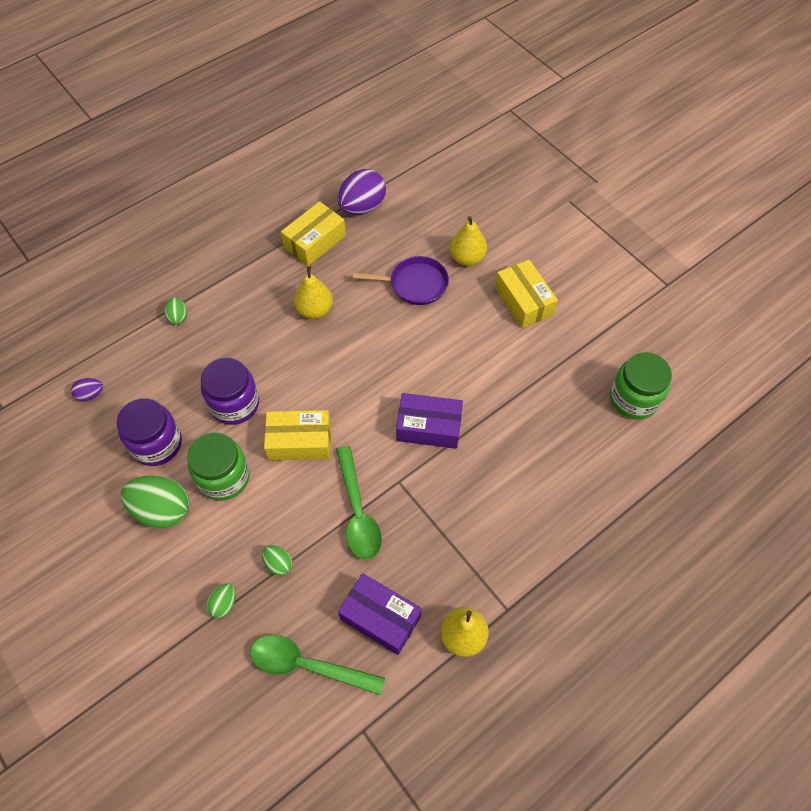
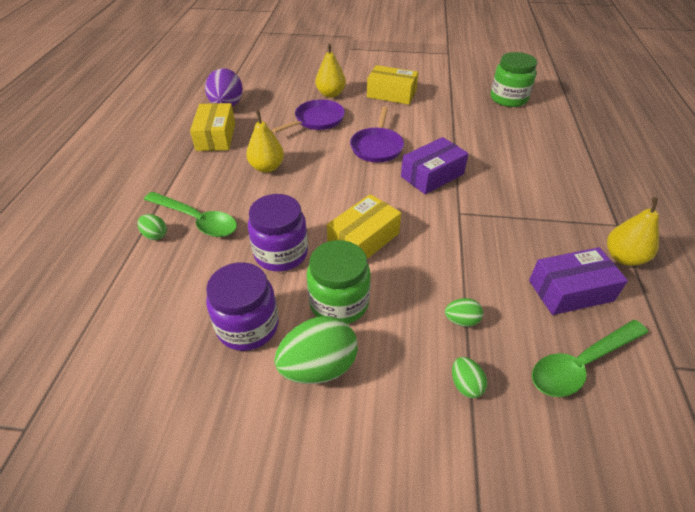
camera: 45 degrees left, 15 degrees down
purple egg [71,378,103,402] -> none
green spoon [336,446,382,560] -> green spoon moved to [144,192,237,237]
none -> purple pan [350,107,404,162]

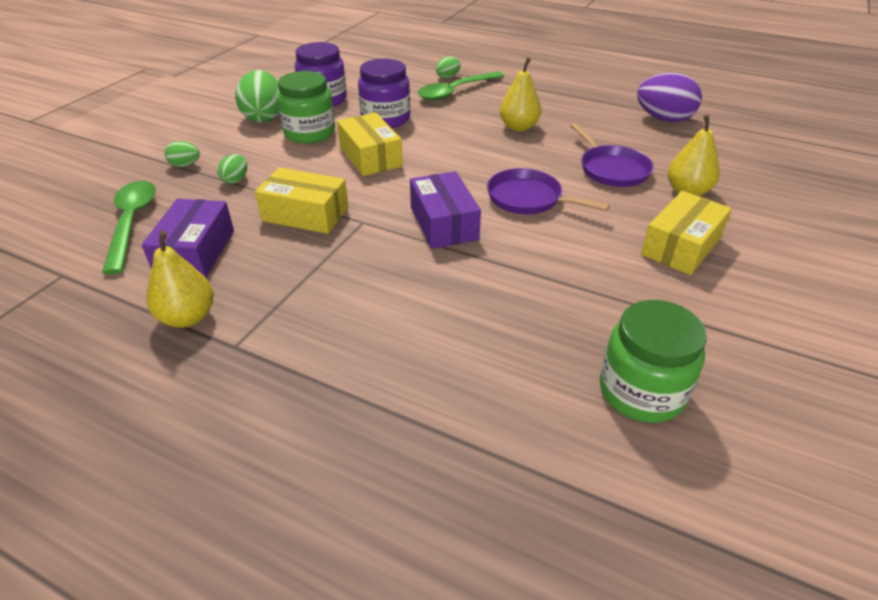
camera: 110 degrees right, 5 degrees down
yellow box [190,103,235,151] -> yellow box moved to [255,167,348,234]

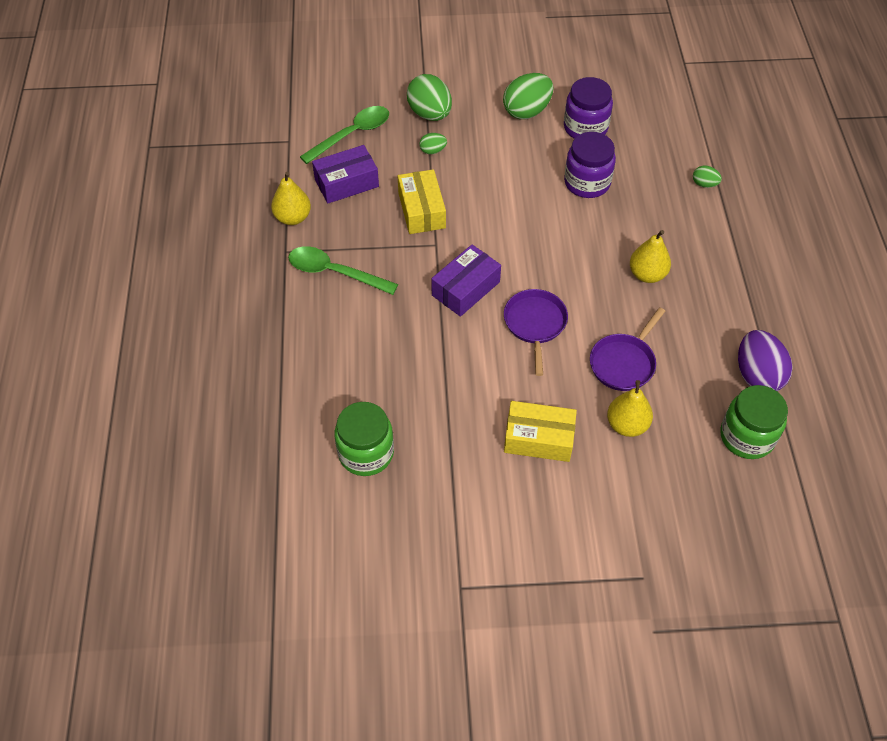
camera: 60 degrees right, 15 degrees up
green egg [165,141,200,167] -> green egg [407,74,452,121], size x2.03
green jar [277,71,335,144] -> green jar moved to [720,385,788,459]
yellow box [337,112,403,176] -> none
green spoon [418,71,504,101] -> green spoon moved to [288,246,398,295]

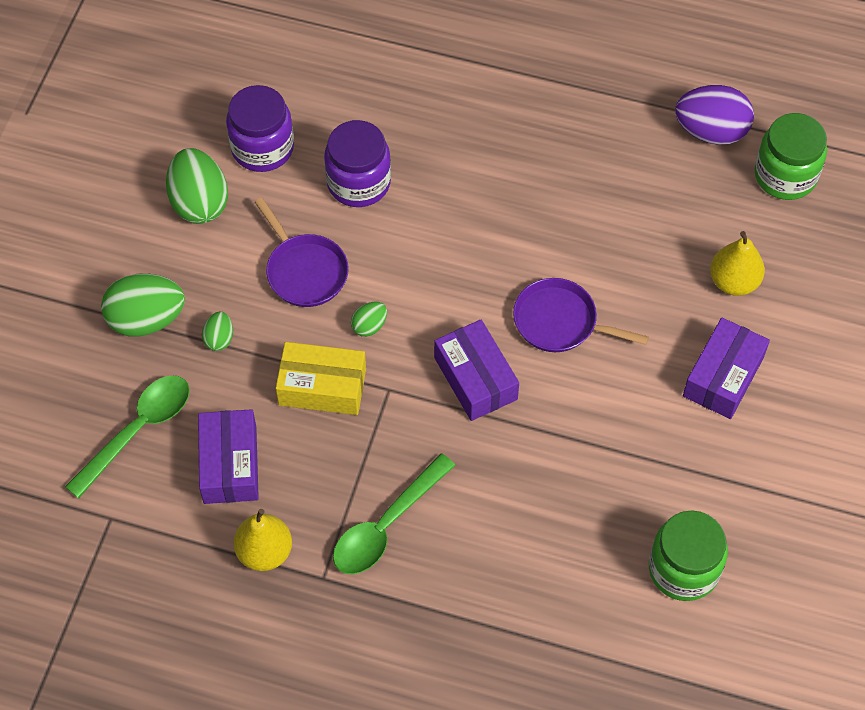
camera: 70 degrees left, 5 degrees up
green spoon [300,106,389,164] -> green spoon turned 60 degrees clockwise [65,375,190,498]
yellow box [504,401,577,462] -> purple box [683,318,770,419]
purple pan [590,307,665,391] -> purple pan moved to [255,198,349,307]
yellow pear [630,230,671,283] -> none
green egg [693,166,722,188] -> green egg moved to [351,302,387,337]

